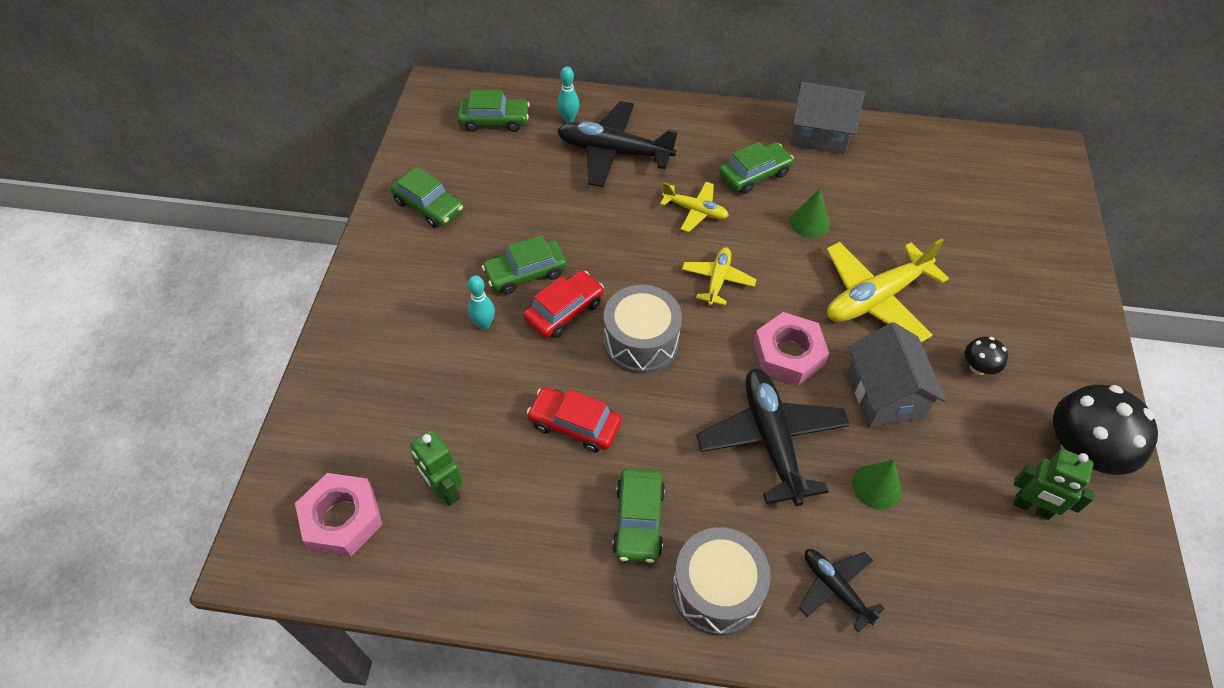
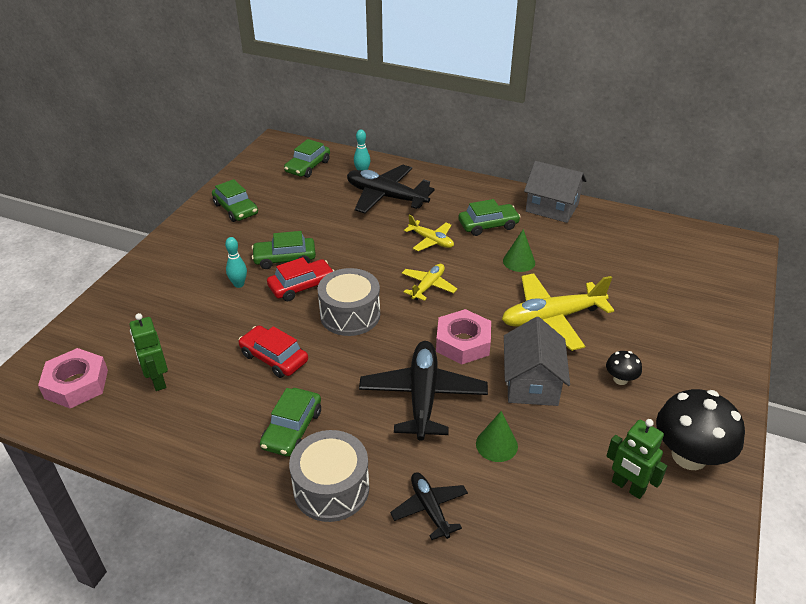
camera: 15 degrees right, 15 degrees down
green car [457,90,530,132] -> green car turned 105 degrees clockwise [284,139,330,178]

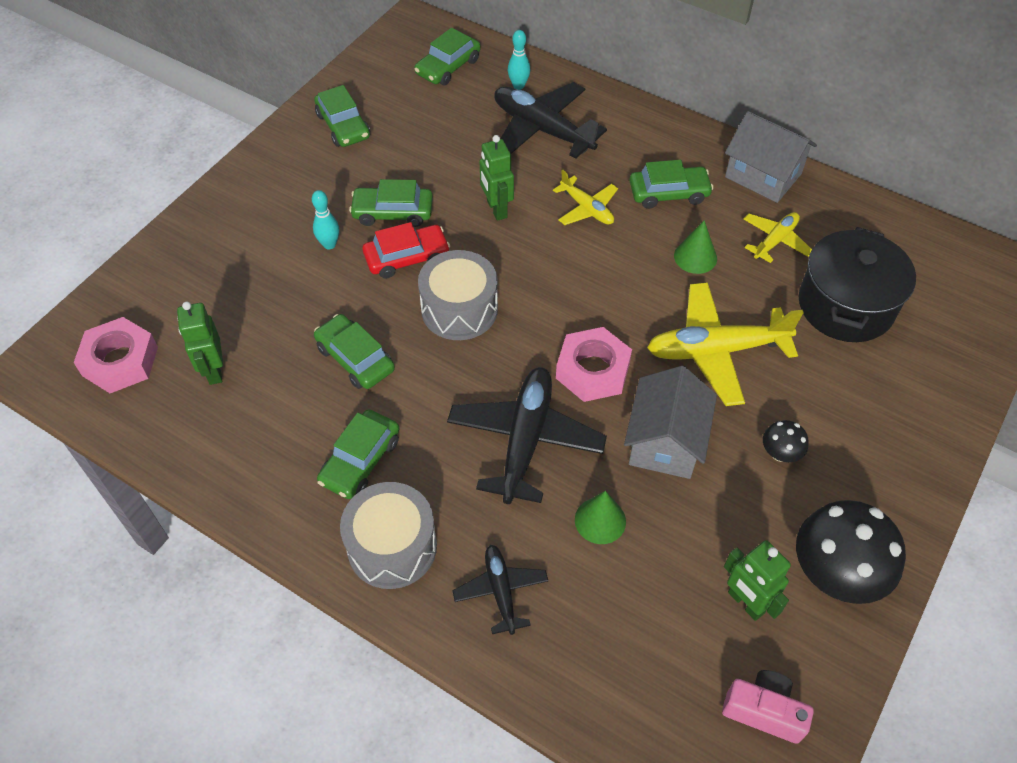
camera: 10 degrees right, 15 degrees up
red car [239,325,308,378] -> green car [314,314,395,389]
yellow plane [402,264,457,301] -> yellow plane moved to [744,212,812,263]
none -> green robot [479,135,514,221]
none -> pink camera [722,670,814,744]
none -> black pot [799,227,916,342]

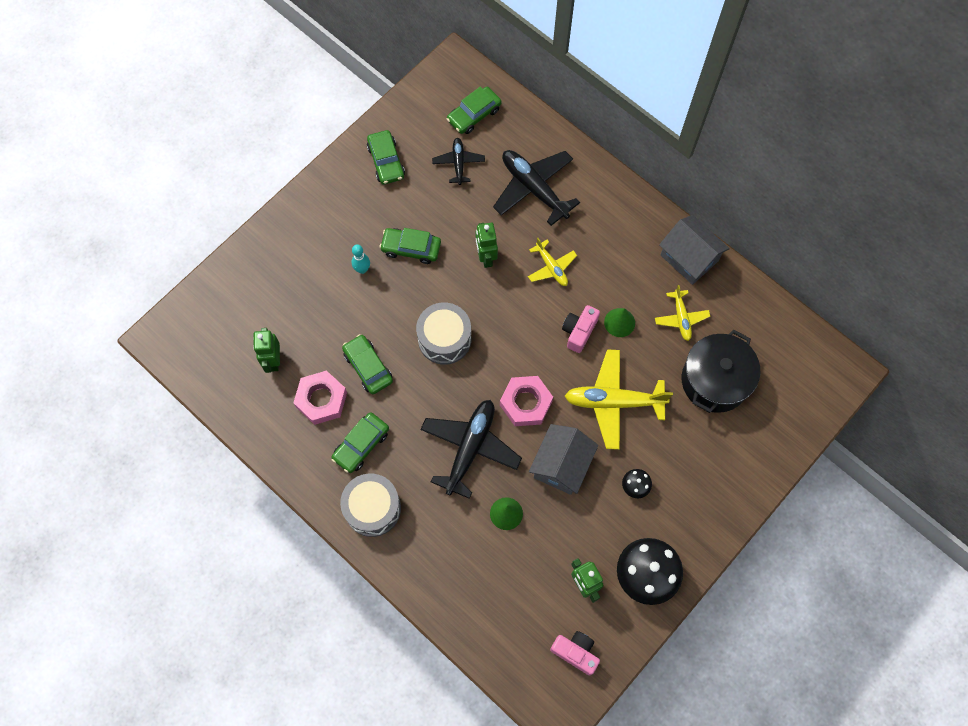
camera: 10 degrees right, 15 degrees up
pink nut [74,317,158,393] -> pink nut moved to [293,371,347,425]
red car [362,222,450,279] -> none
black plane [452,545,548,635] -> black plane moved to [432,138,485,185]
turquoise bowling pin [508,30,530,90] -> none
green car [630,160,713,209] -> none
yellow plane [744,212,812,263] -> yellow plane turned 120 degrees clockwise [655,285,710,341]
none -> pink camera [562,305,600,353]

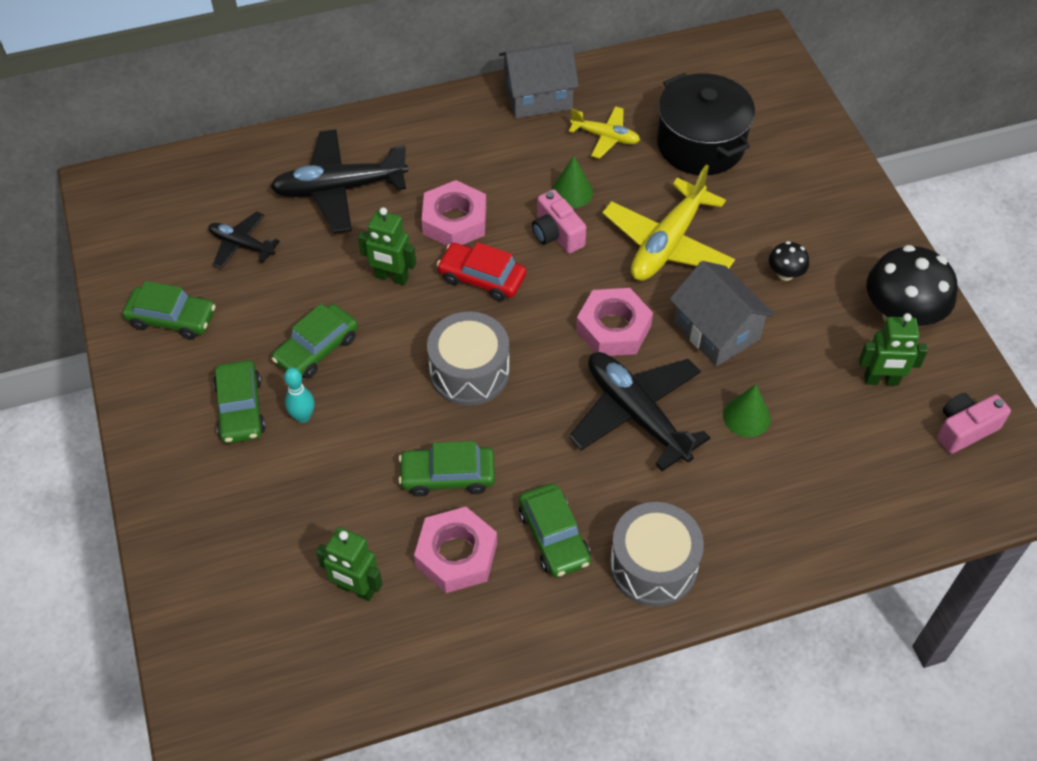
camera: 60 degrees left, 15 degrees down
green car [447,86,501,134] -> green car moved to [213,360,266,444]
yellow plane [528,238,577,286] -> pink nut [422,180,486,246]
none -> red car [437,242,526,301]

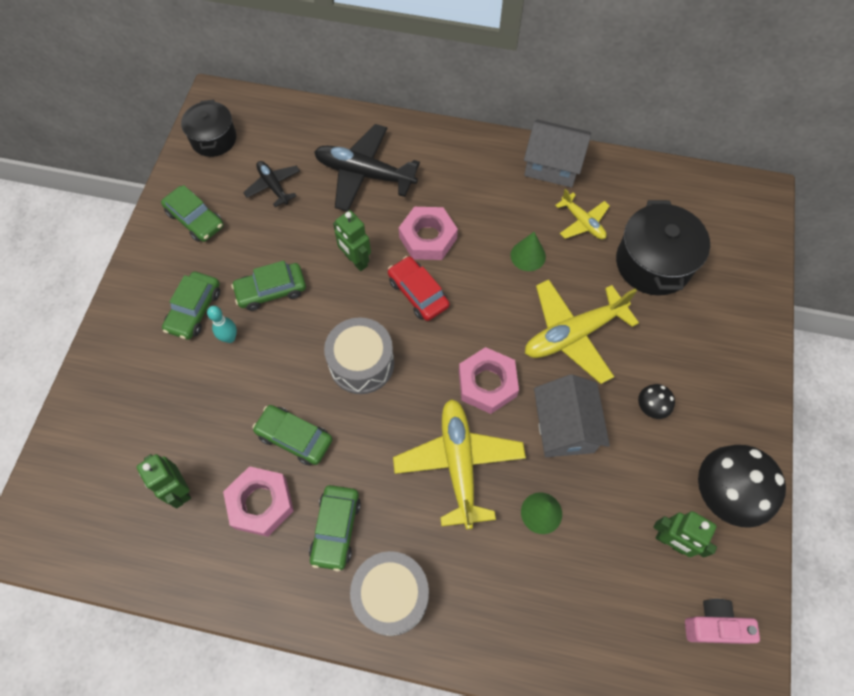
camera: 30 degrees right, 10 degrees up
pink camera [532,189,586,254] -> none
black plane [569,352,711,471] -> yellow plane [393,399,526,529]
none -> black pot [181,100,236,157]

